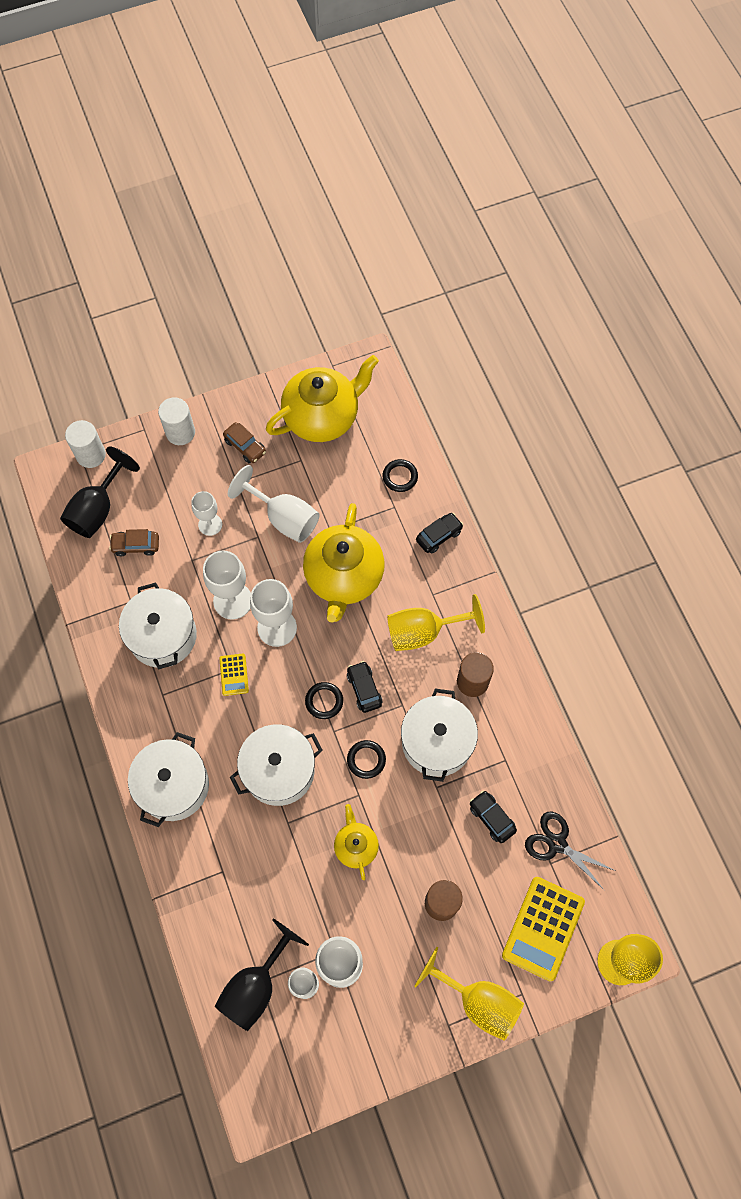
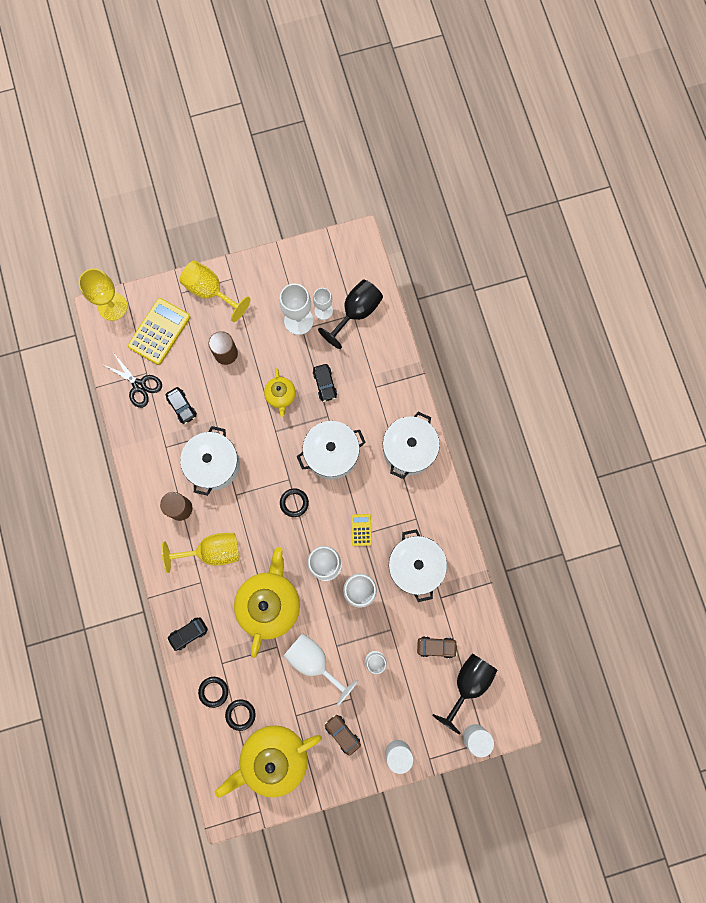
camera: 175 degrees left, 10 degrees up
black car [347,661,382,713] -> black car moved to [313,364,337,402]
black ring [347,740,386,779] -> black ring moved to [225,699,256,731]

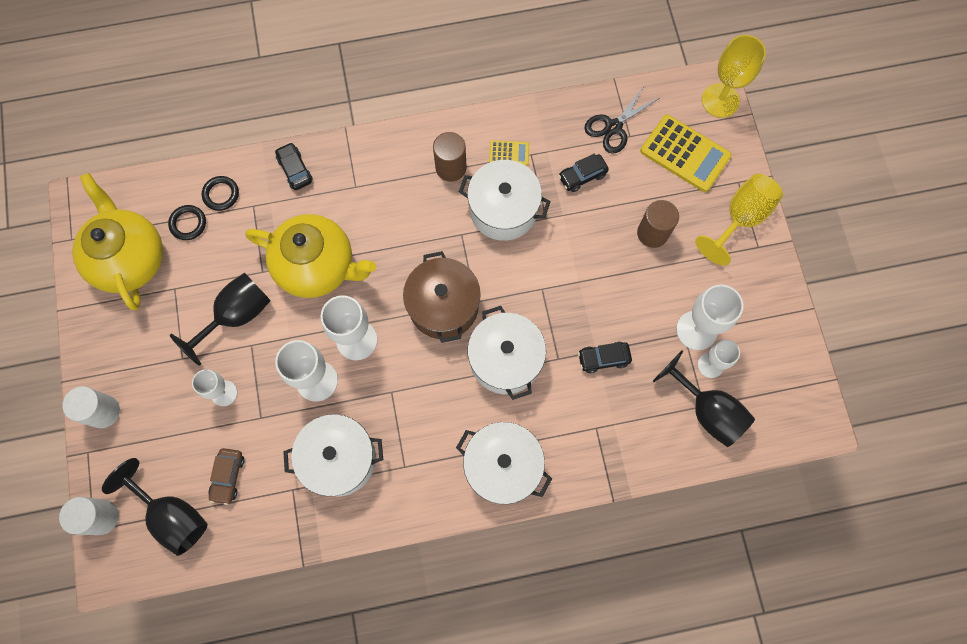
camera: 95 degrees right, 5 degrees down
yellow goblet [162,533,239,573] -> none
yellow teapot [264,368,296,417] -> none
black ring [280,488,309,517] -> brown pot [403,251,481,343]
white goblet [284,633,358,706] -> black goblet [170,273,271,366]
brown car [325,715,361,756] -> none
yellow calculator [351,514,372,546] -> yellow calculator moved to [489,140,529,166]

